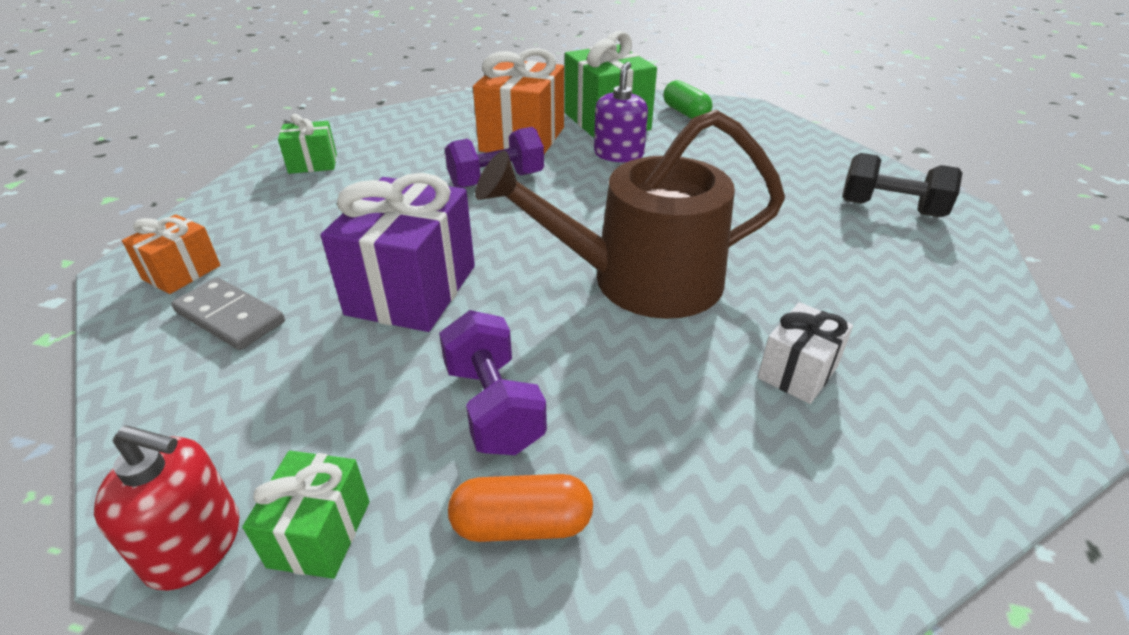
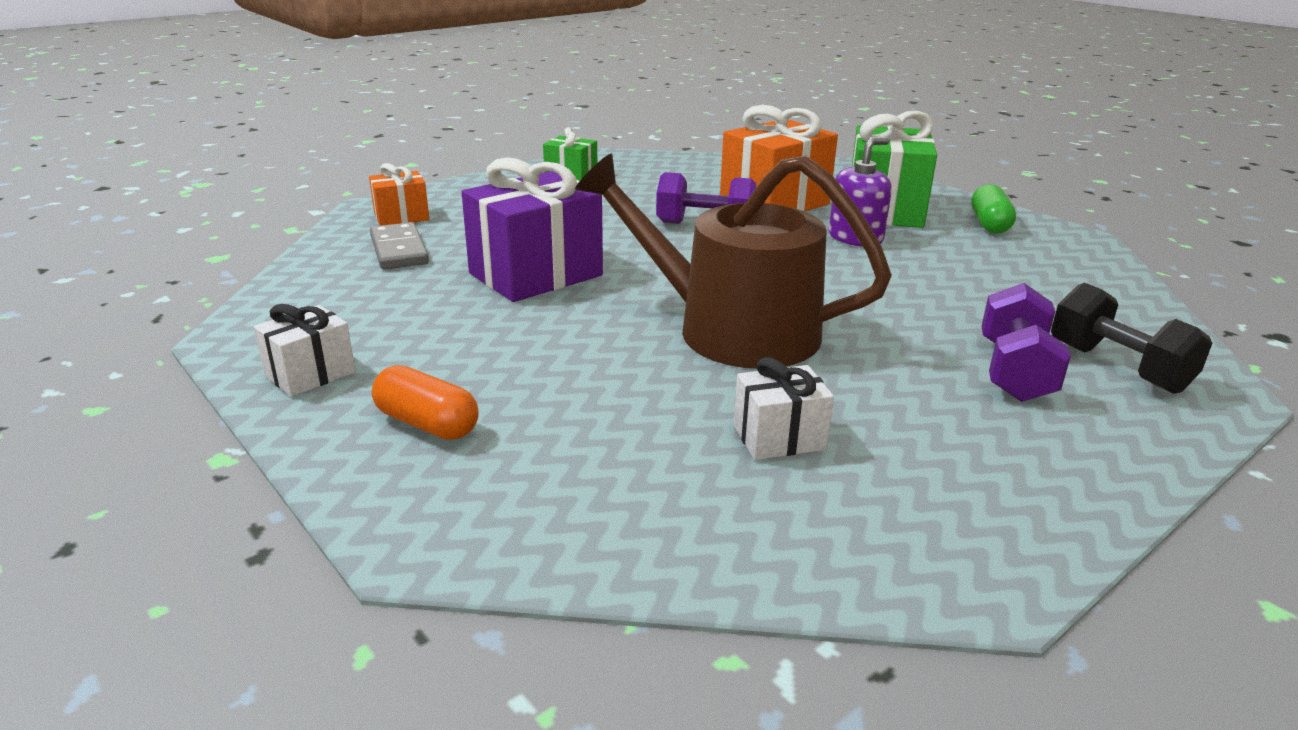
camera: 35 degrees right, 10 degrees down
red soap dispenser [94,425,239,591] -> none
green gift [242,451,370,579] -> white gift [254,304,356,397]
purple dumbbell [439,310,547,455] -> purple dumbbell moved to [981,283,1071,402]

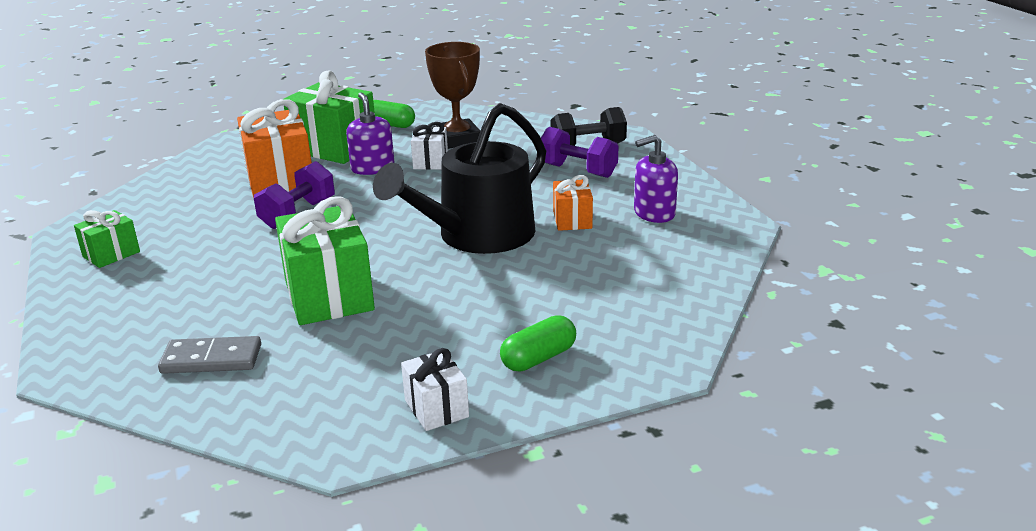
camera: 70 degrees left, 0 degrees up
orange gift [369,163,429,226] -> orange gift moved to [553,175,593,231]
orange capsule [372,365,479,440] -> green capsule [500,315,576,371]
purple gift [462,157,603,302] -> green gift [275,196,375,325]
brown watering can [575,153,892,369] -> black watering can [373,103,546,254]
white gift [734,357,834,460] -> white gift moved to [411,122,448,170]
none -> brown trophy [425,42,480,149]
none -> purple soap dispenser [634,135,678,223]

